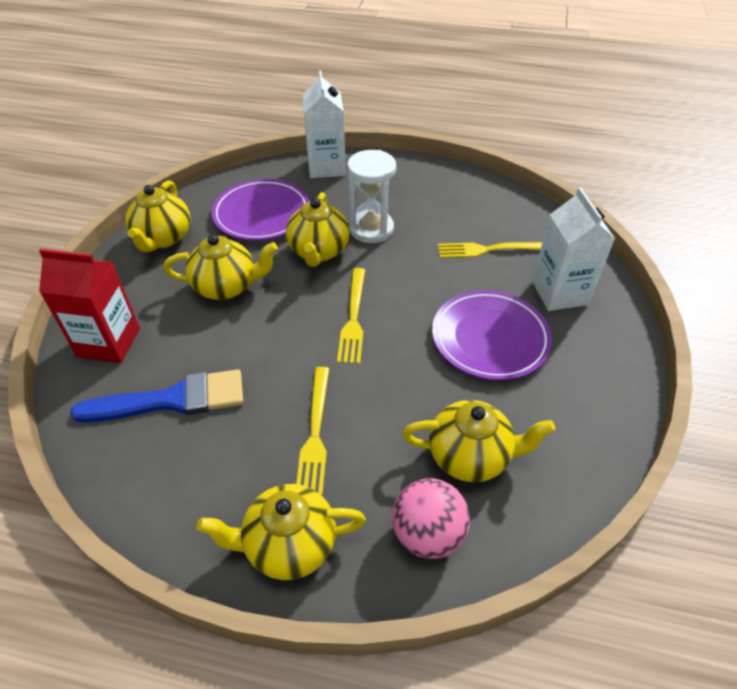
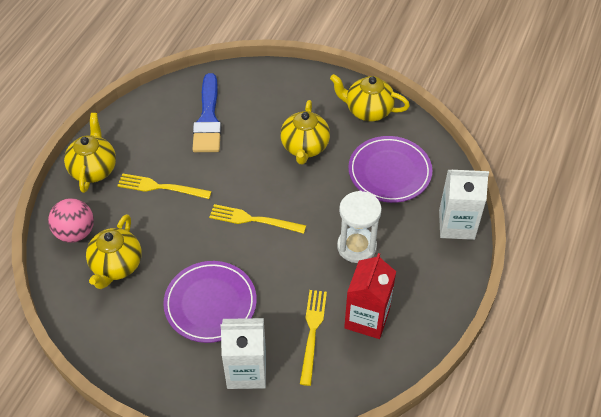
camera: 100 degrees right, 5 degrees up
red carton [39,249,140,363] -> red carton moved to [344,253,396,339]
yellow teapot [286,192,350,267] -> none

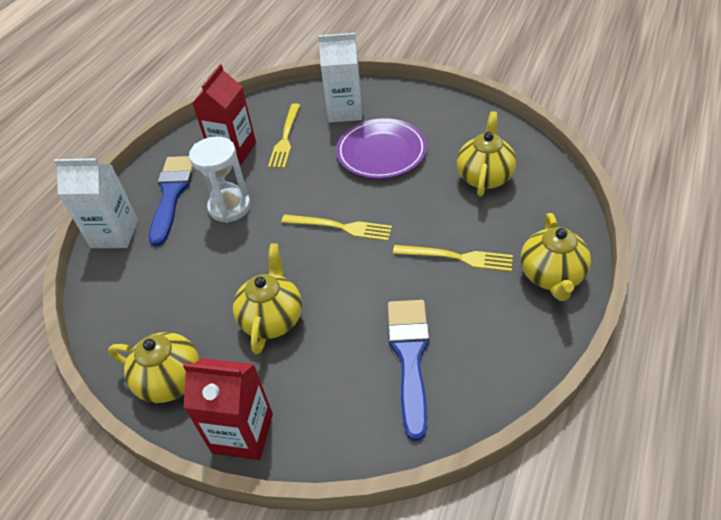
camera: 175 degrees left, 5 degrees down
pink ball [48,198,94,243] -> none
purple plate [348,136,432,203] -> none
none -> blue brush [149,156,194,246]
none -> red carton [183,358,273,460]

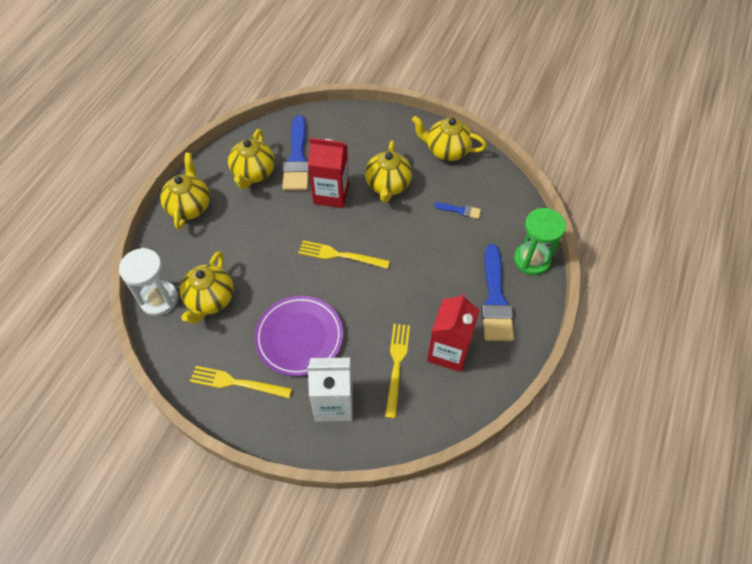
camera: 175 degrees right, 10 degrees up
white carton [54,158,138,248] -> green hourglass [514,208,566,275]
red carton [183,358,273,460] -> red carton moved to [308,138,349,208]
white hourglass [189,137,251,223] -> white hourglass moved to [119,248,178,316]
yellow fork [393,245,513,272] -> yellow fork moved to [190,366,292,398]
none -> yellow teapot [228,129,275,189]
none -> blue brush [434,202,481,219]

